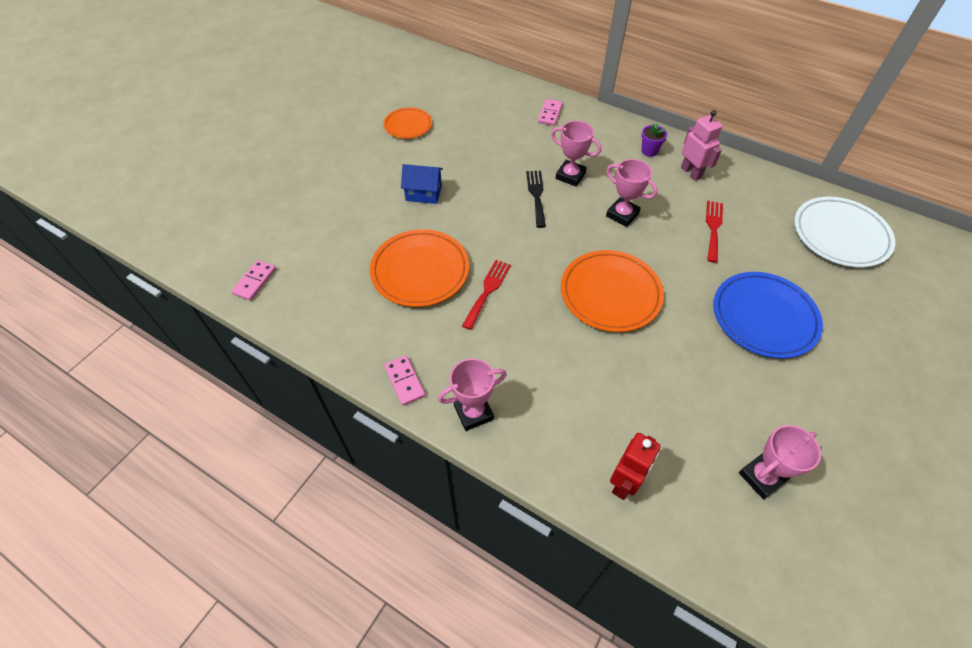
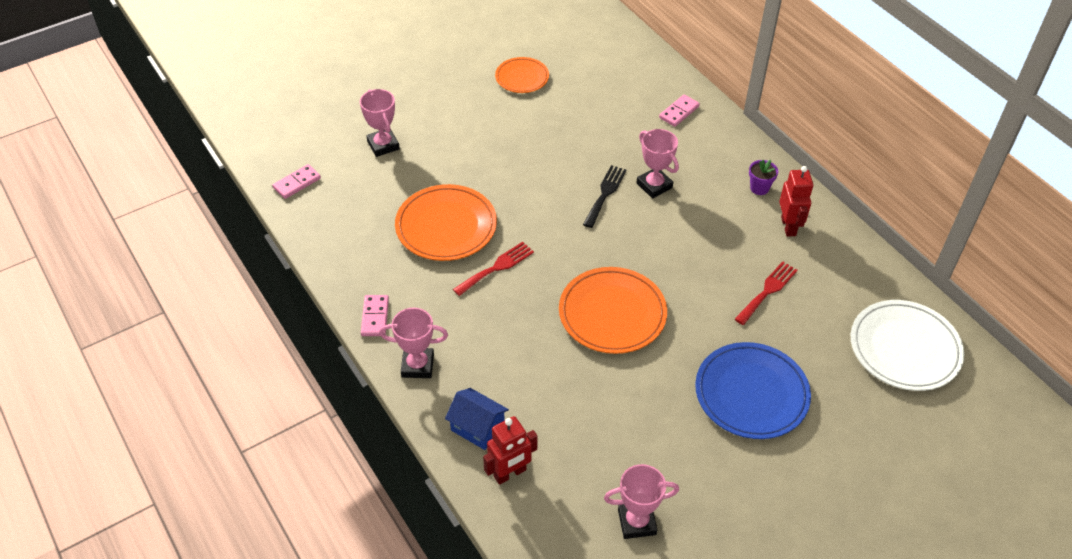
camera: 25 degrees right, 5 degrees down
blue house [401,164,443,204] -> blue house moved to [445,388,509,450]
pink trophy [606,159,658,227] -> pink trophy moved to [360,89,400,157]
pink robot [681,110,723,181] -> red robot [779,166,813,237]

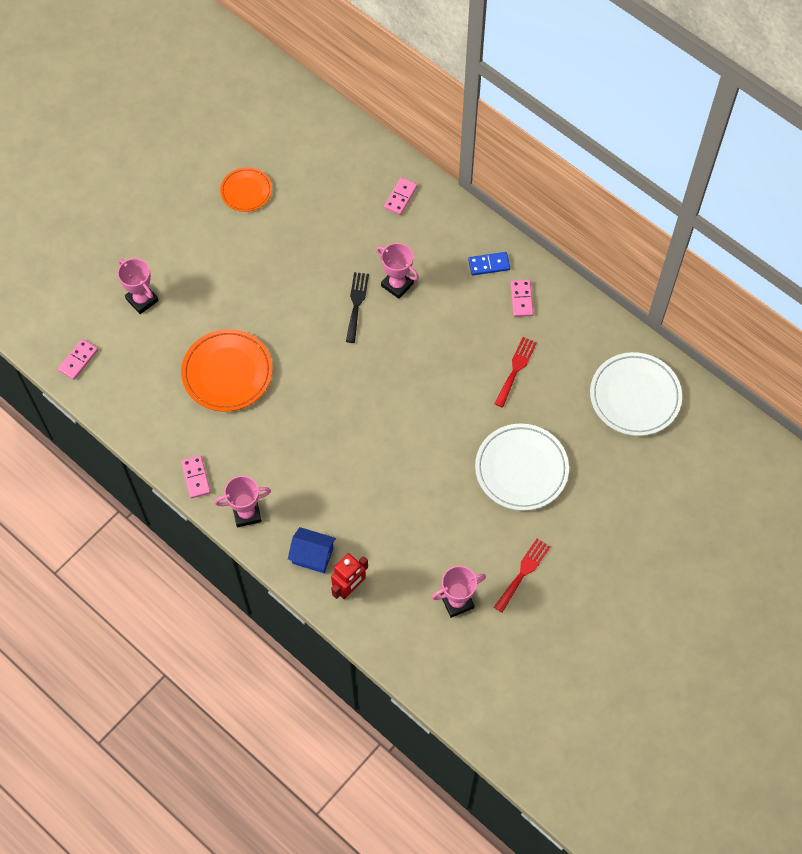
camera: 15 degrees left, 15 degrees up
red fork [453,242,534,296] -> red fork moved to [494,539,550,612]
orange plate [559,267,667,354] -> none
blue plate [695,342,811,439] -> white plate [475,424,569,511]
purple flower pot [749,160,778,195] -> blue domino [468,252,510,276]
red robot [779,166,813,237] -> pink domino [511,280,534,317]

